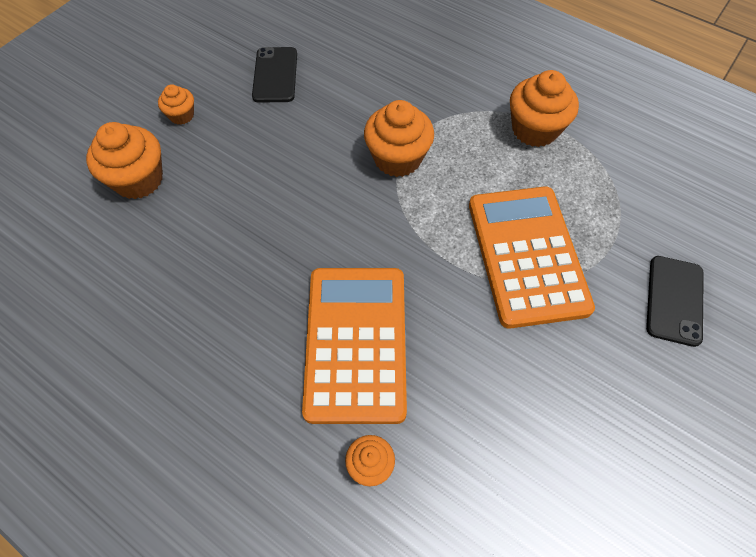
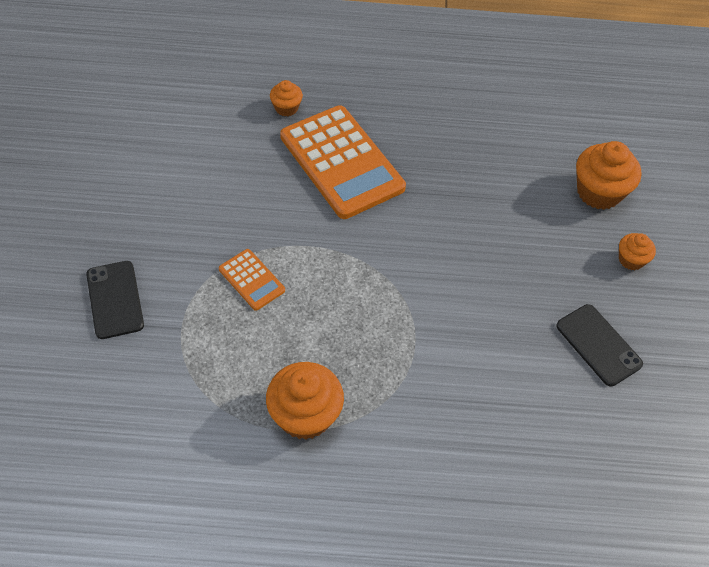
camera: 145 degrees right, 5 degrees down
orange cupcake [364,100,434,177] -> none
orange calculator [469,186,595,329] -> orange calculator [219,249,285,311], size x0.46

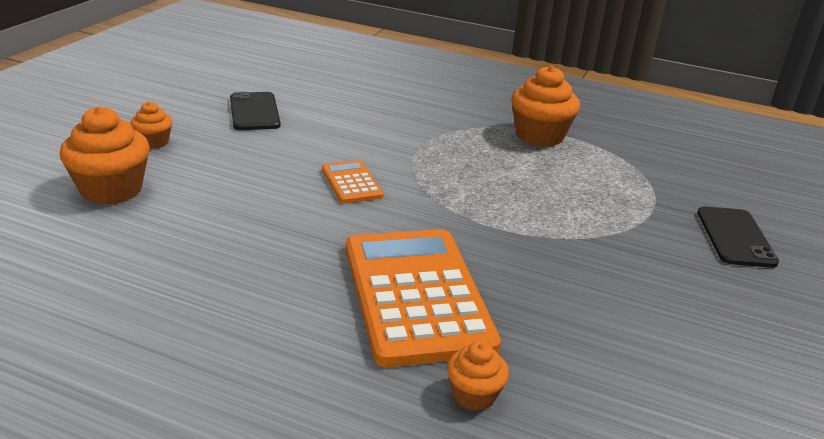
camera: 160 degrees left, 25 degrees down
orange calculator [219,249,285,311] -> orange calculator moved to [322,160,383,203]

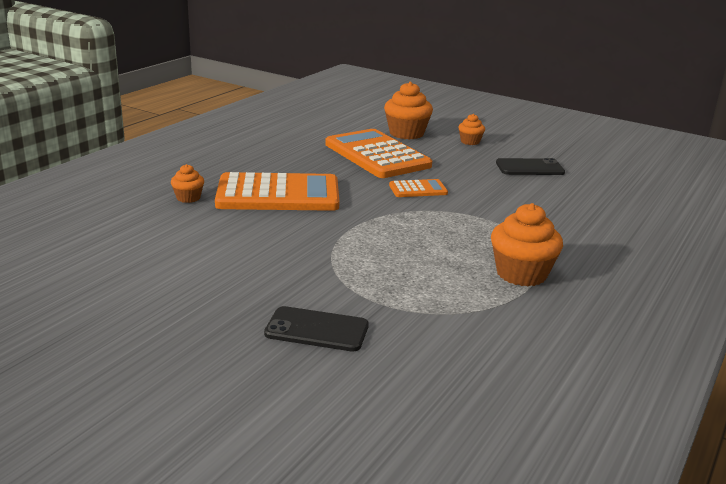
camera: 100 degrees right, 5 degrees down
none -> orange calculator [325,129,432,178]

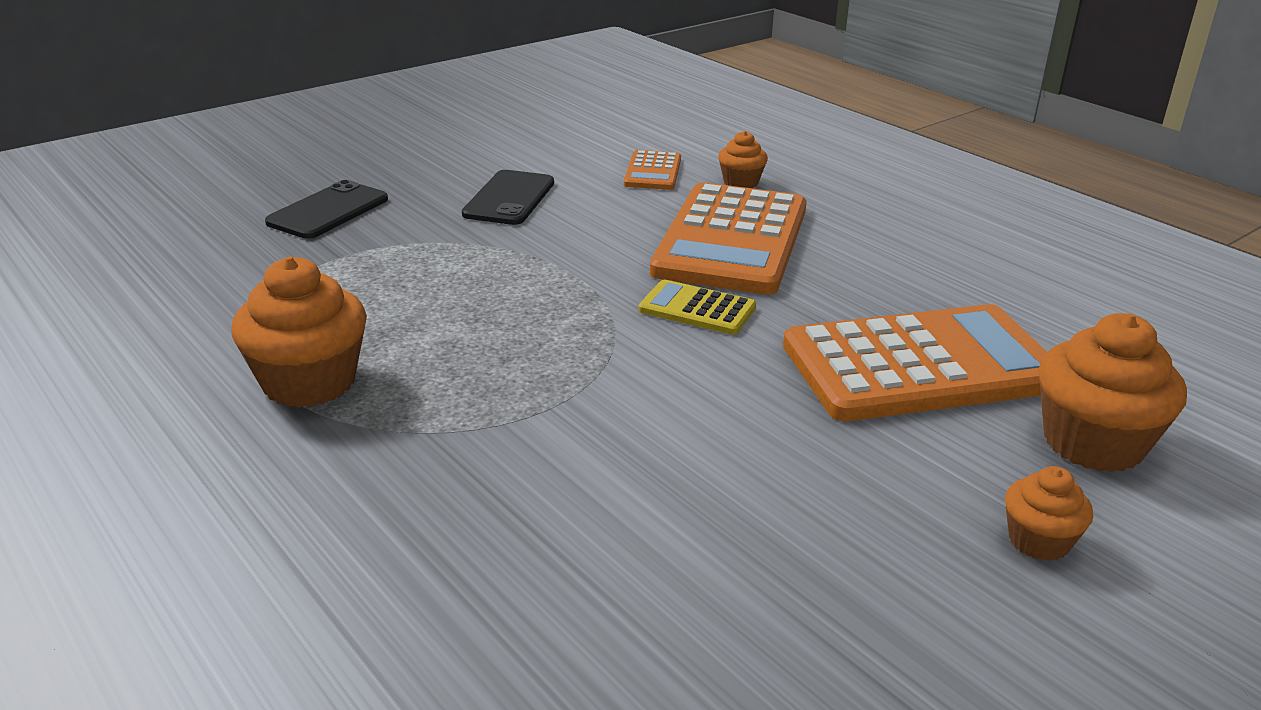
camera: 110 degrees right, 5 degrees up
orange calculator [389,179,448,197] -> orange calculator moved to [624,150,681,190]
black phone [496,158,565,175] -> black phone moved to [462,170,554,225]
none -> yellow calculator [639,279,756,335]

